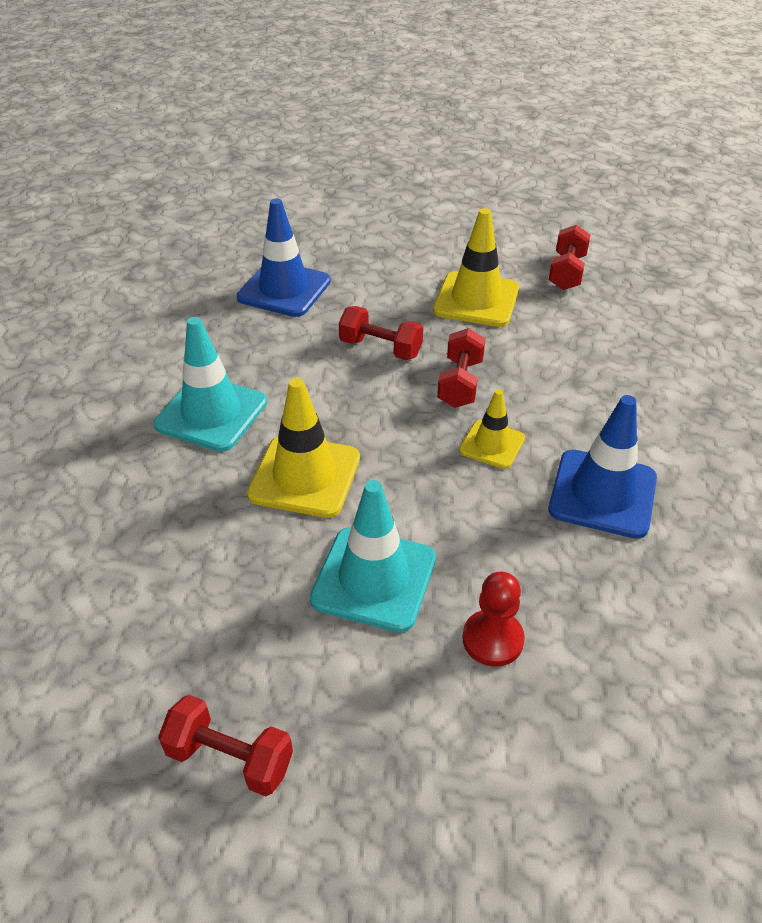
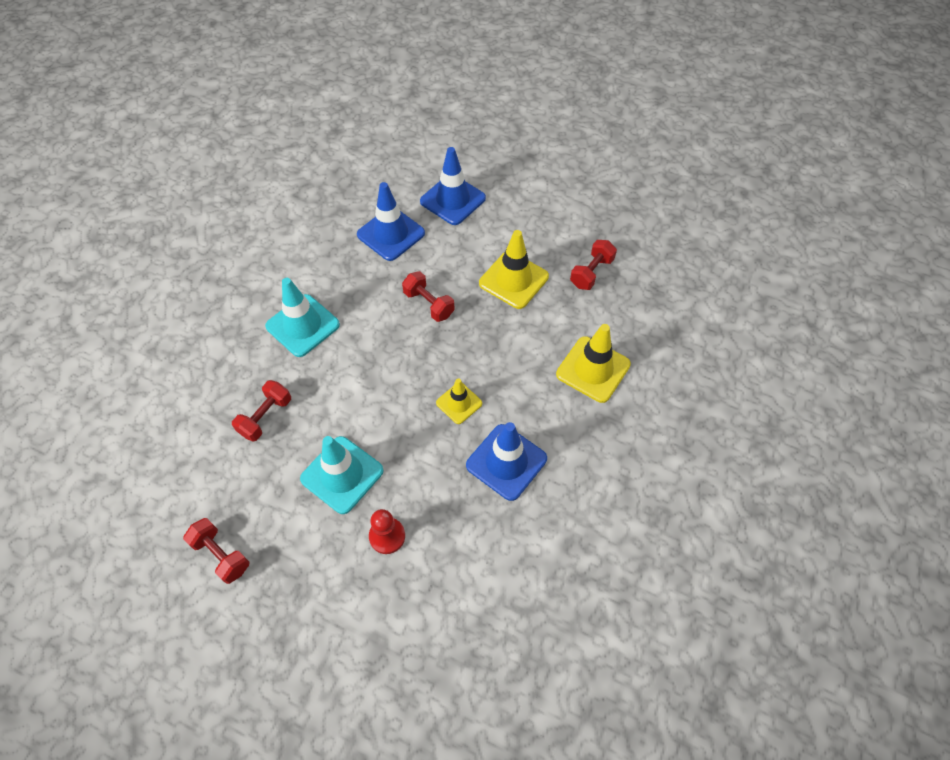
camera: 20 degrees right, 15 degrees up
yellow traffic cone [247,378,360,518] -> yellow traffic cone moved to [556,324,631,403]
red dumbbell [437,328,485,408] -> red dumbbell moved to [232,380,291,441]
none -> blue traffic cone [420,147,486,225]

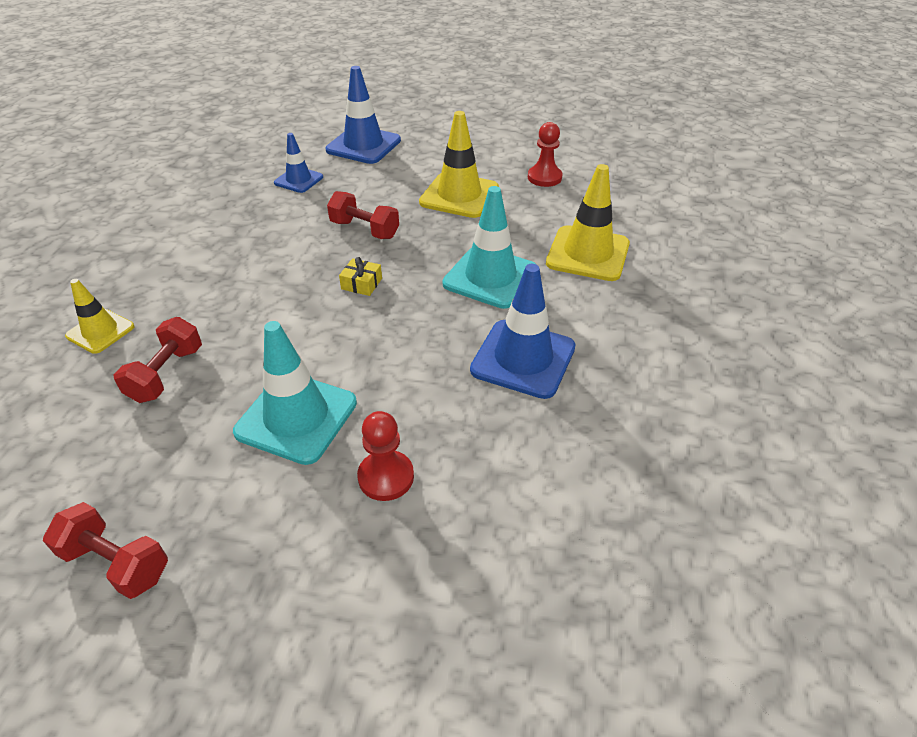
camera: 15 degrees left, 15 degrees down
turquoise traffic cone [265,278,340,357] -> turquoise traffic cone moved to [443,186,537,309]
blue traffic cone [357,182,425,261] -> blue traffic cone [274,133,323,193], size x0.59
yellow traffic cone [436,379,482,424] -> yellow traffic cone moved to [65,279,135,354]
red dumbbell [570,240,617,290] -> red pawn [528,122,563,187]
none -> yellow gift [339,257,382,296]

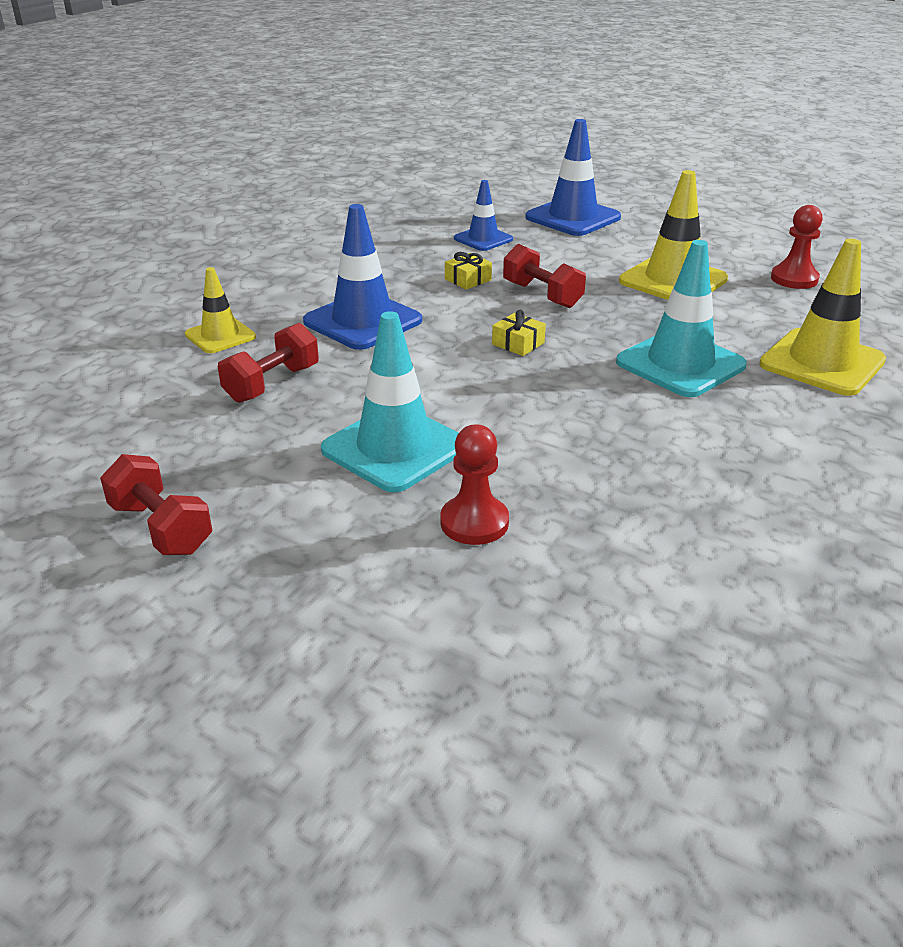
camera: 20 degrees right, 10 degrees down
blue traffic cone [470,264,576,399] -> blue traffic cone moved to [303,204,422,350]
none -> yellow gift [445,252,492,290]

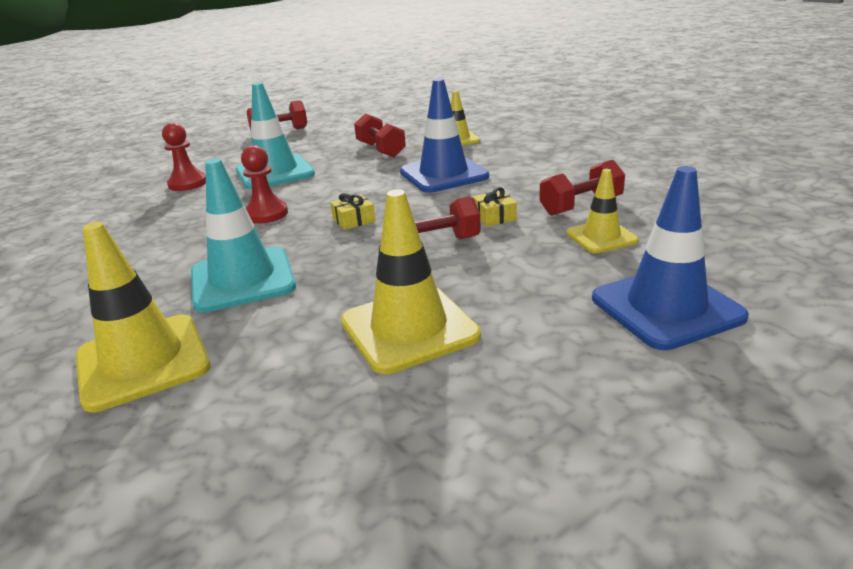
camera: 115 degrees right, 5 degrees down
blue traffic cone [454,180,513,251] -> yellow traffic cone [566,169,639,253]
red pawn [771,205,823,289] -> red pawn moved to [241,145,288,224]
none -> red dumbbell [539,160,625,216]

